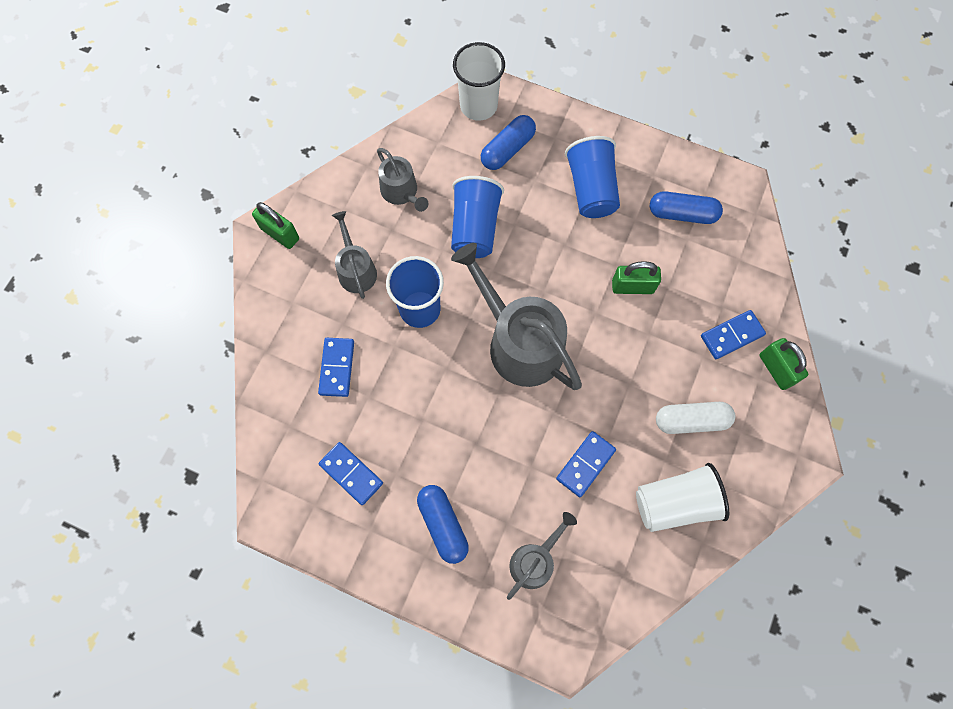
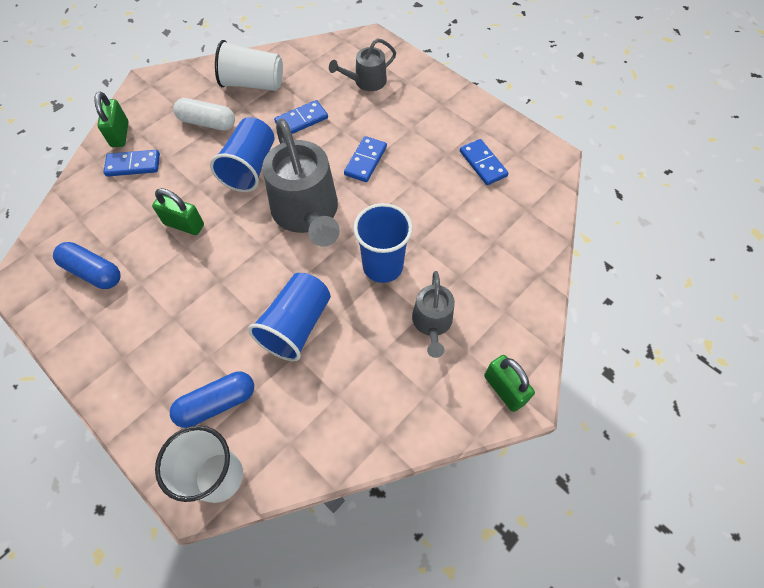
camera: 160 degrees left, 10 degrees down
blue domino [318,338,354,397] -> blue domino moved to [344,136,387,182]
grey watering can [377,148,428,212] -> none
blue capsule [417,485,469,564] -> none
blue cup [565,136,620,218] -> blue cup moved to [210,117,275,192]

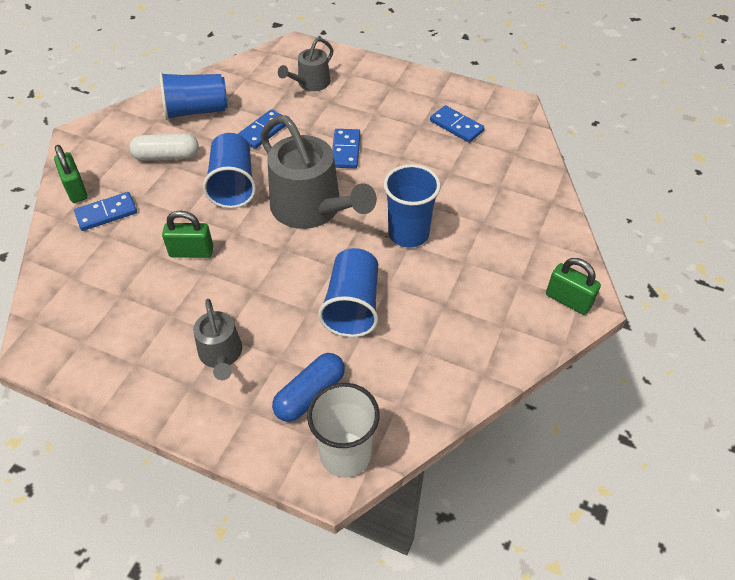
camera: 20 degrees left, 10 degrees down
blue capsule [53,242,121,289] -> none
white cup [215,40,283,91] -> blue cup [159,72,227,120]
grey watering can [412,271,455,358] -> grey watering can moved to [193,299,242,380]

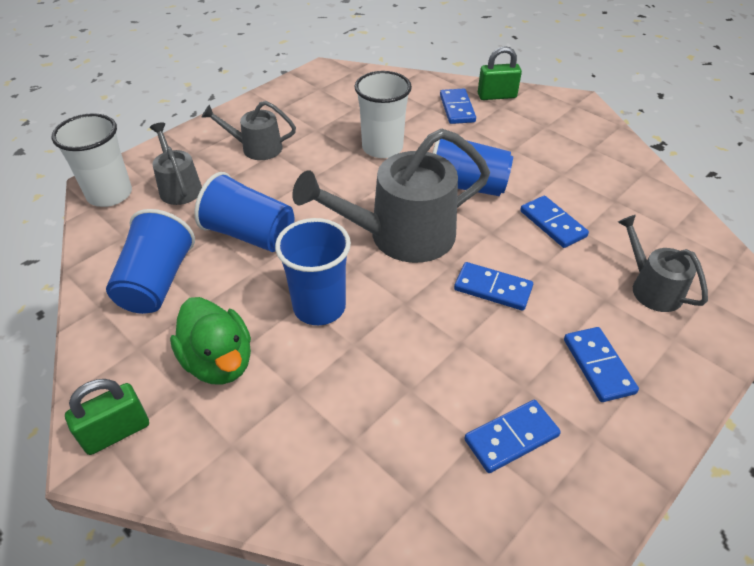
camera: 110 degrees right, 5 degrees down
white capsule [129,133,199,161] -> none
blue cup [159,72,227,120] -> blue cup moved to [106,209,195,314]
green padlock [162,210,213,258] -> white cup [355,71,412,158]
blue capsule [272,353,345,422] -> grey watering can [150,122,202,205]
none -> green duck [170,297,251,385]
none -> blue domino [564,327,639,402]

